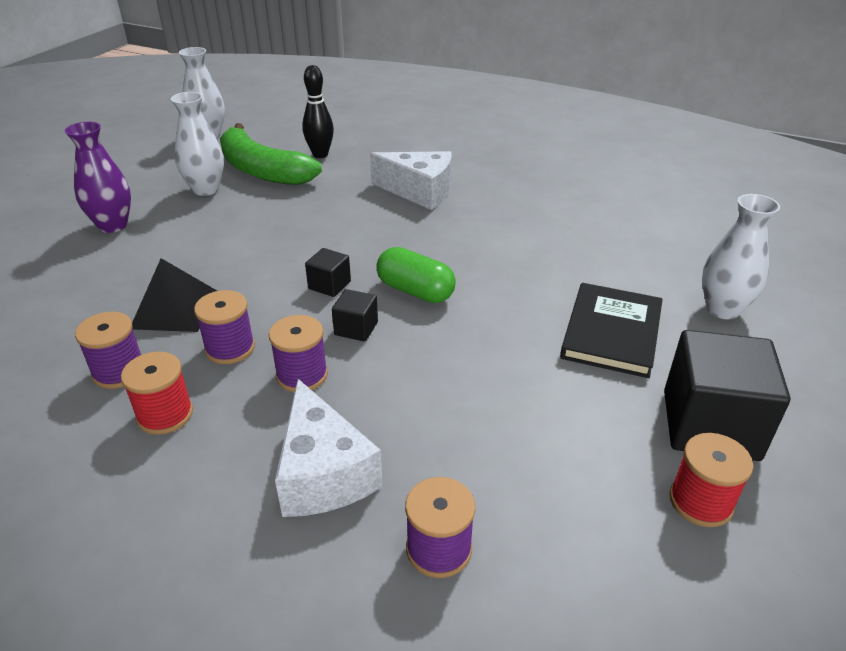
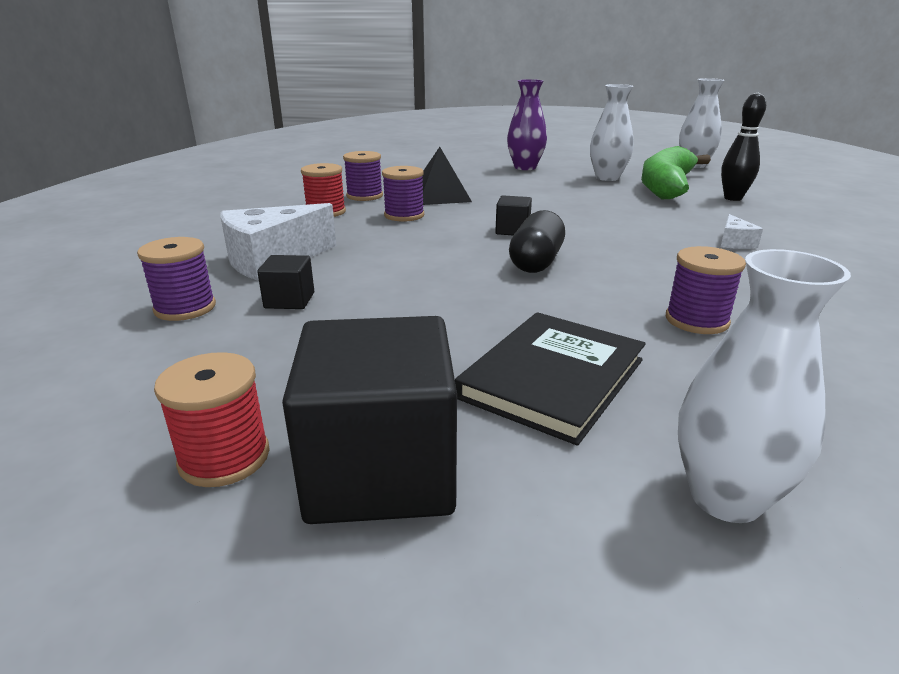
camera: 75 degrees right, 10 degrees down
purple spool [269,315,328,392] -> purple spool moved to [666,246,746,334]
black cube [332,289,378,342] -> black cube moved to [257,255,314,309]
white cheese [370,151,451,210] -> white cheese [721,214,763,249], size x0.47
green capsule [376,247,456,303] -> black capsule [509,210,565,273]
black book [560,283,663,378] -> black book turned 60 degrees counterclockwise [455,312,645,446]

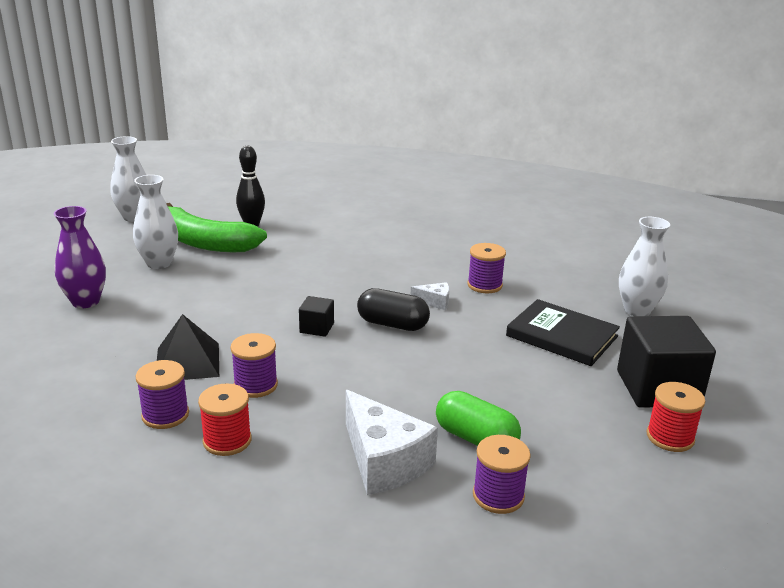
camera: 90 degrees left, 0 degrees up
black cube [257,255,314,309] -> green capsule [436,391,521,446]
white cheese [721,214,763,249] -> white cheese moved to [411,282,450,310]

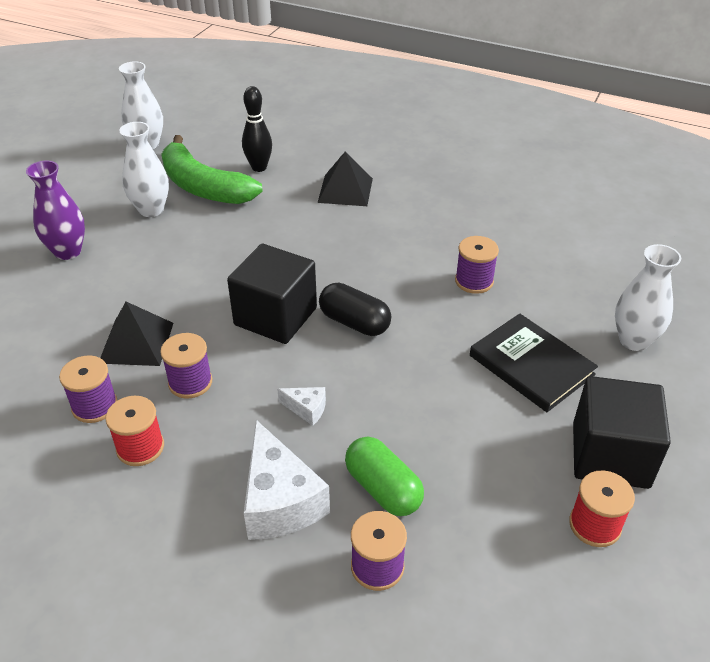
camera: 15 degrees right, 15 degrees up
black cube [299,296,334,337] -> black cube [227,244,317,344], size x2.14
white cheese [411,282,450,310] -> white cheese moved to [277,387,326,426]
none -> black pyramid [318,151,373,206]

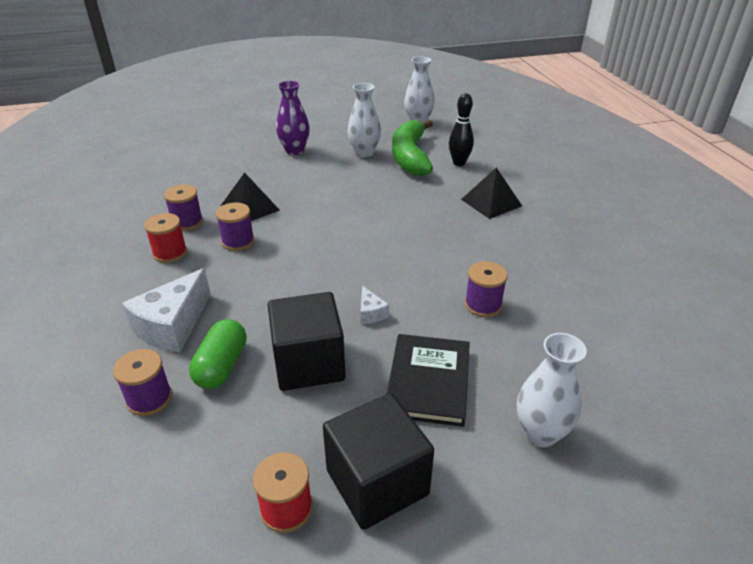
camera: 50 degrees right, 5 degrees down
black cube [227,244,317,344] -> black cube moved to [267,292,346,391]
white cheese [277,387,326,426] -> white cheese moved to [361,286,389,324]
black capsule [319,283,391,336] -> none

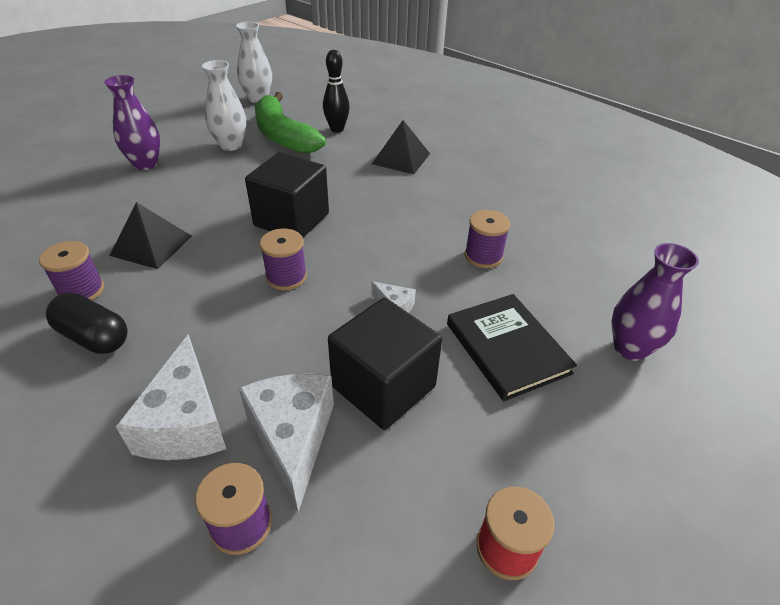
camera: 35 degrees left, 5 degrees up
red spool [144,213,187,263] -> black capsule [46,293,128,354]
green capsule [189,319,246,389] -> white cheese [239,374,334,512]
purple spool [216,203,255,251] -> purple spool moved to [260,229,307,290]
black cube [323,393,434,530] -> black cube moved to [245,152,329,238]
white vase [517,333,587,447] -> purple vase [612,243,699,361]

